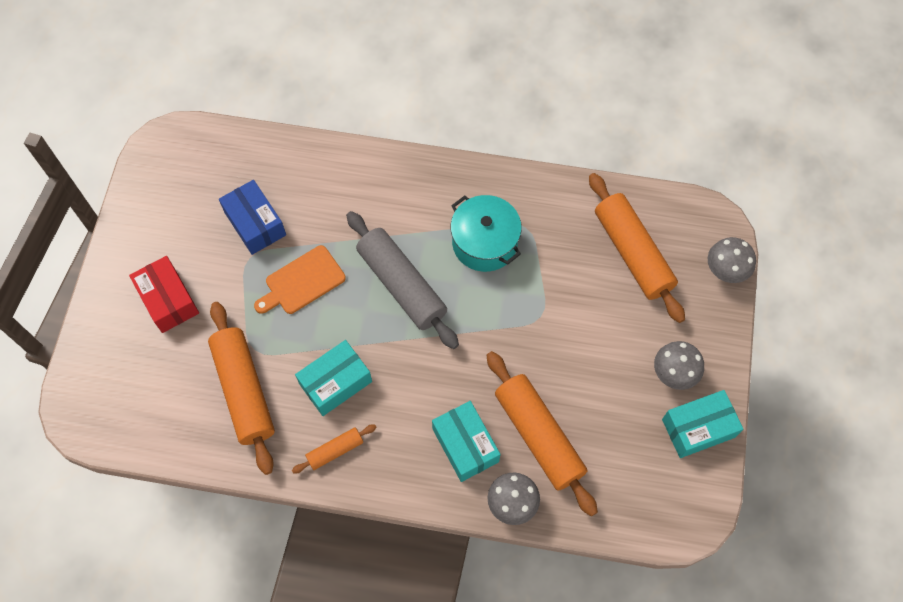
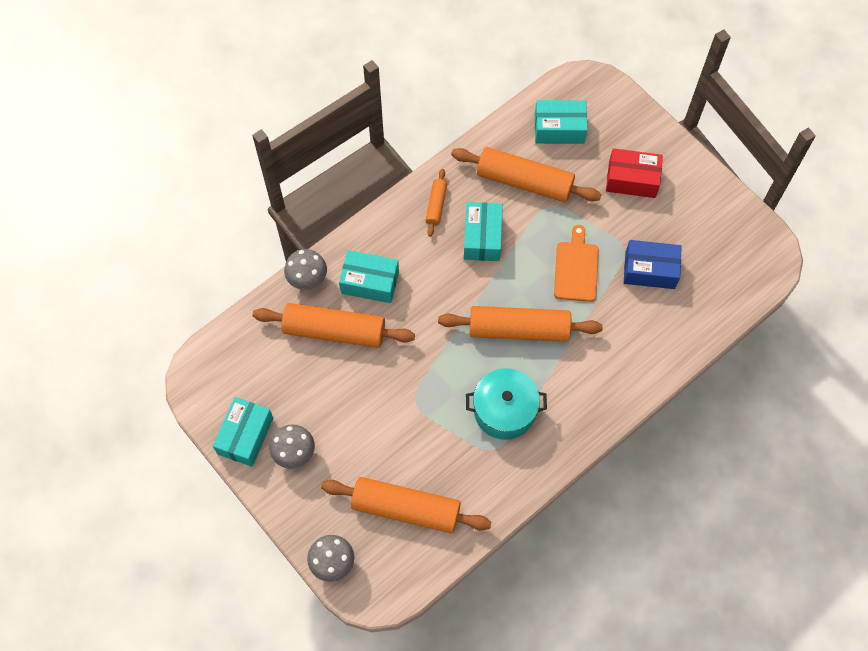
camera: 130 degrees right, 0 degrees up
grey rolling pin [346,211,459,349] -> orange rolling pin [438,306,603,342]
none -> turquoise box [535,100,588,144]

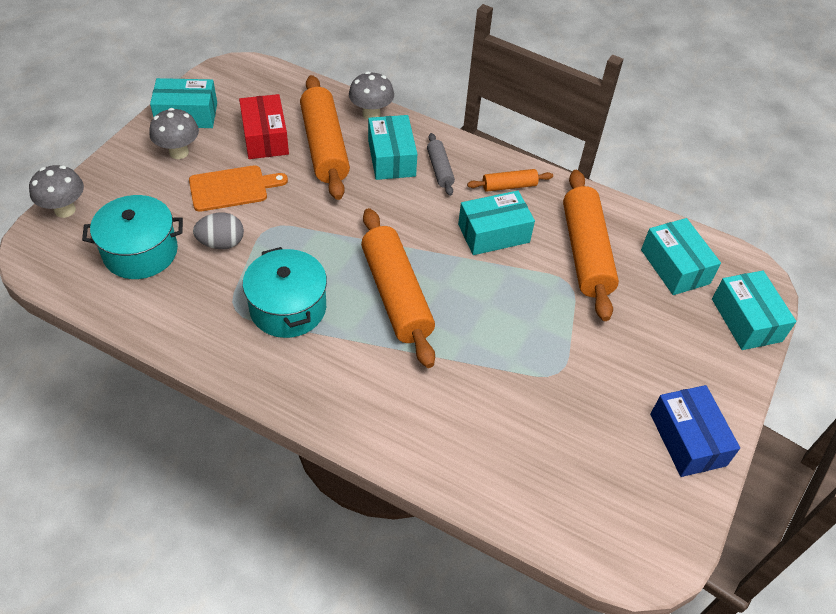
camera: 65 degrees right, 15 degrees down
orange rolling pin [321,477,491,533] -> turquoise pot [82,195,183,279]
orange cutting board [554,225,599,302] -> orange cutting board moved to [189,165,288,212]
red box [606,148,663,198] -> red box moved to [239,94,289,159]
blue box [624,240,682,289] -> blue box moved to [650,385,740,477]
none -> grey egg [193,213,244,249]
none -> grey rolling pin [427,133,455,196]
none -> turquoise box [712,271,796,350]

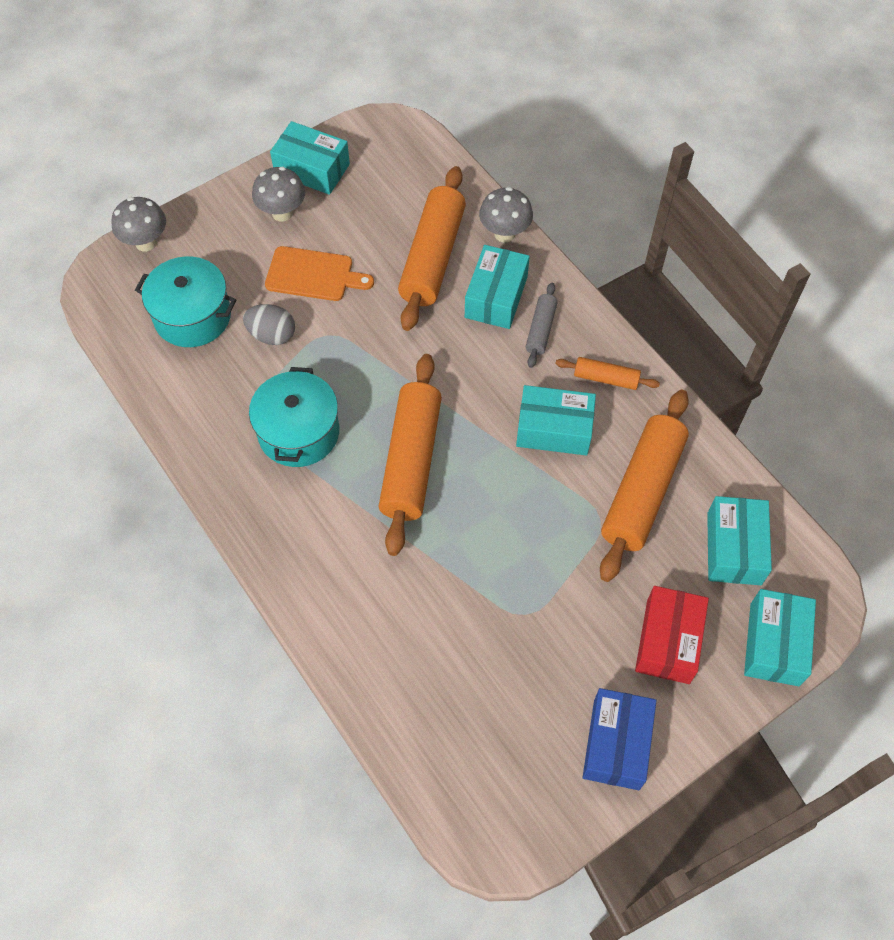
camera: 30 degrees right, 10 degrees up
red box [239,94,289,159] -> red box moved to [635,586,709,684]

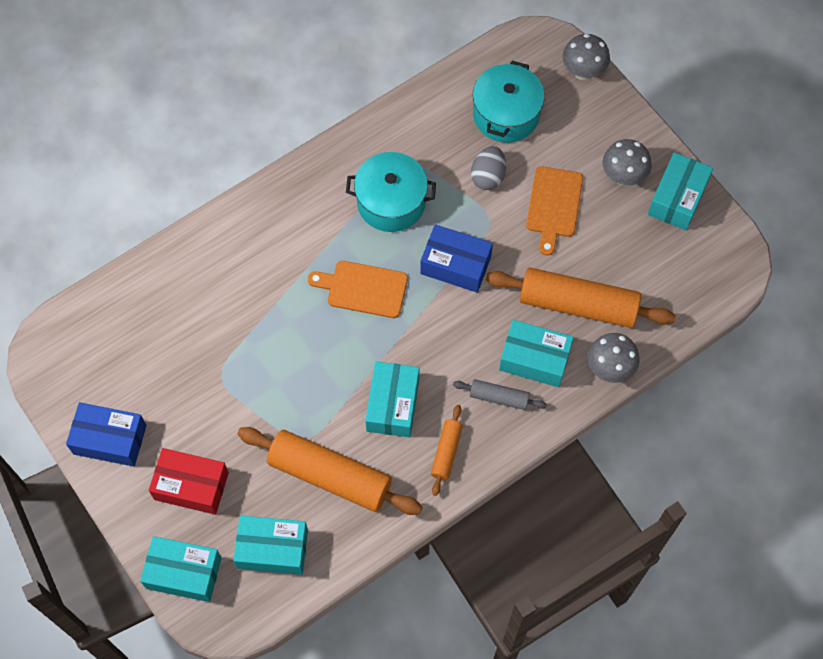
camera: 90 degrees right, 5 degrees up
orange rolling pin [378,354,442,556] -> orange cutting board [308,261,408,318]
none -> blue box [420,224,493,293]

